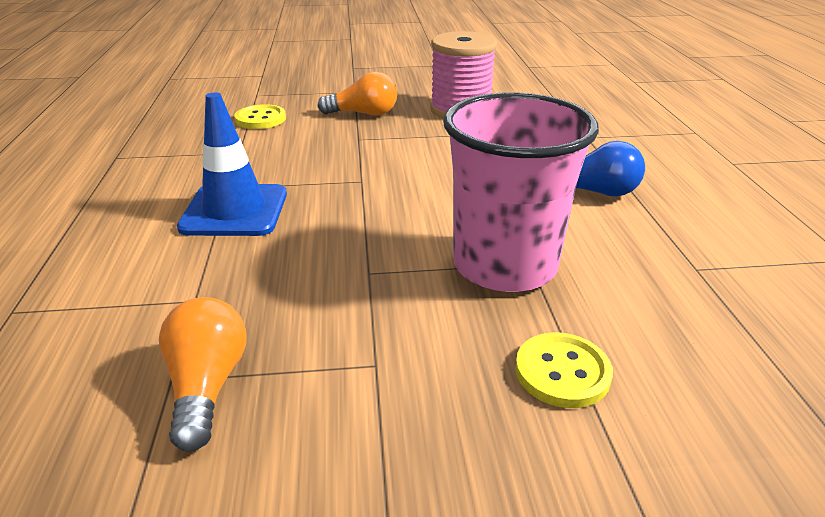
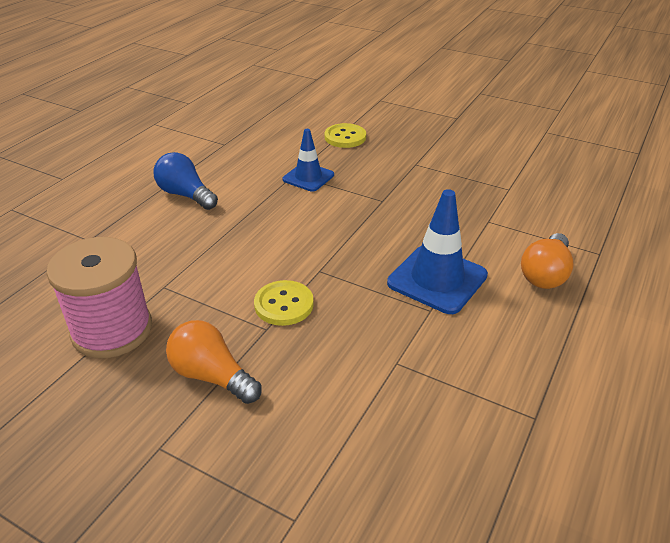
camera: 145 degrees left, 5 degrees up
orange light bulb [159,297,246,452] -> orange light bulb moved to [521,233,574,289]
yellow button [234,104,286,129] -> yellow button moved to [254,280,314,326]
pink cup [443,93,599,292] -> blue traffic cone [283,129,334,192]

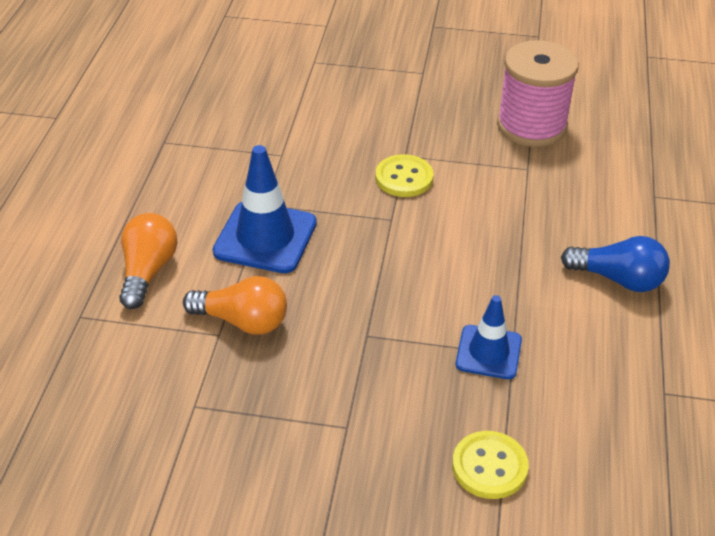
camera: 160 degrees right, 5 degrees up
orange light bulb [166,320,261,404] -> orange light bulb moved to [183,276,287,334]

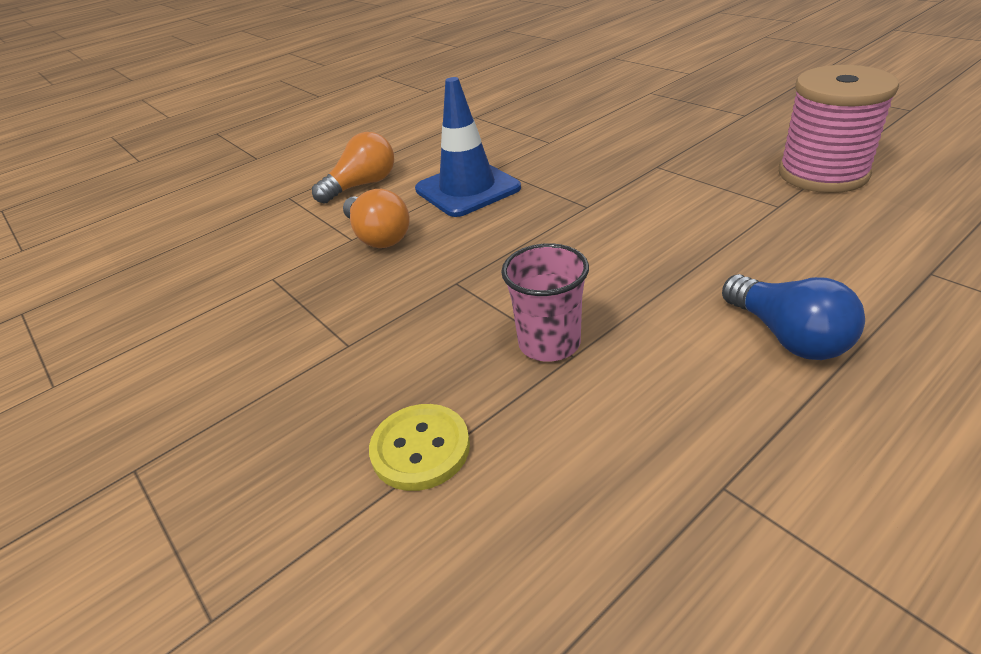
camera: 45 degrees right, 5 degrees down
yellow button [376,154,434,197] -> none
blue traffic cone [456,295,522,379] -> pink cup [501,243,589,362]

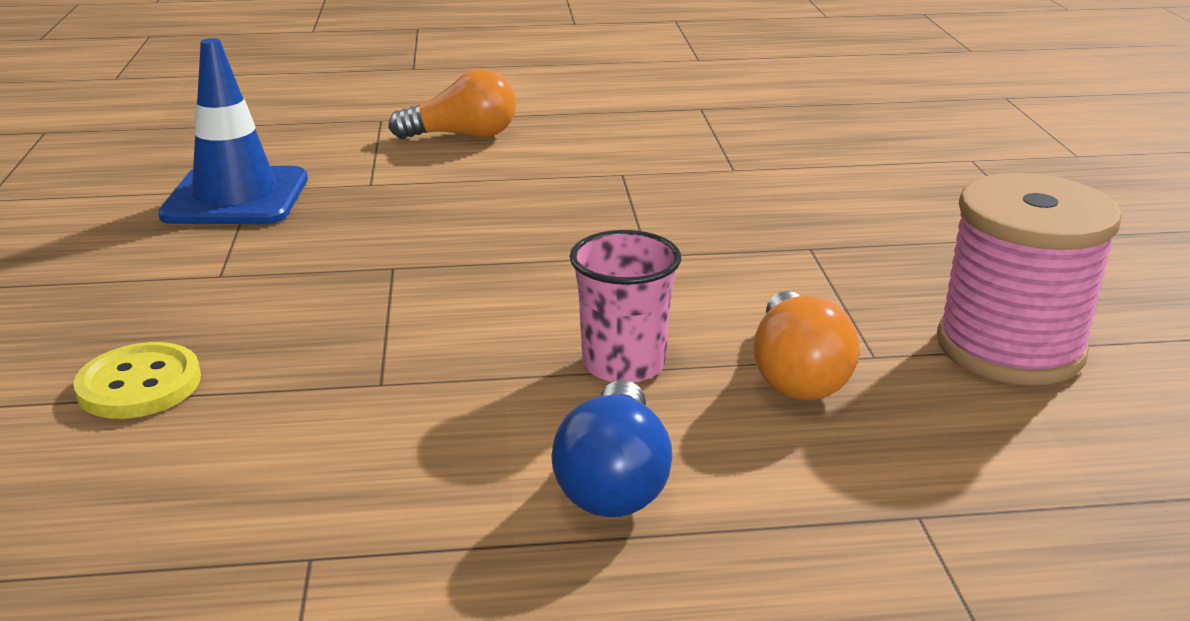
camera: 30 degrees right, 10 degrees down
orange light bulb [343,189,410,248] -> orange light bulb moved to [753,291,860,400]
blue traffic cone [415,77,521,217] -> blue traffic cone moved to [158,38,308,224]
pink cup [501,243,589,362] -> pink cup moved to [570,230,681,383]

